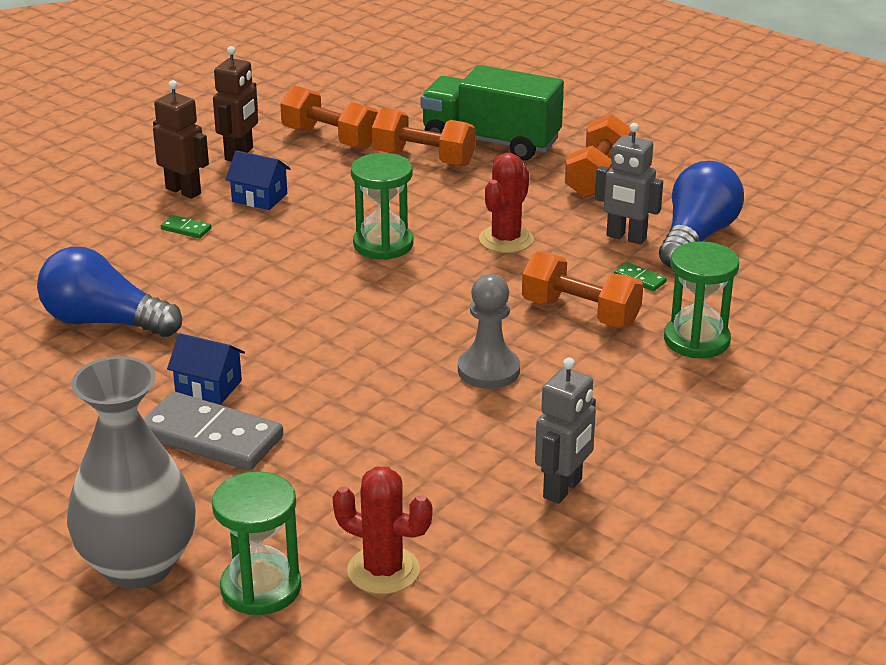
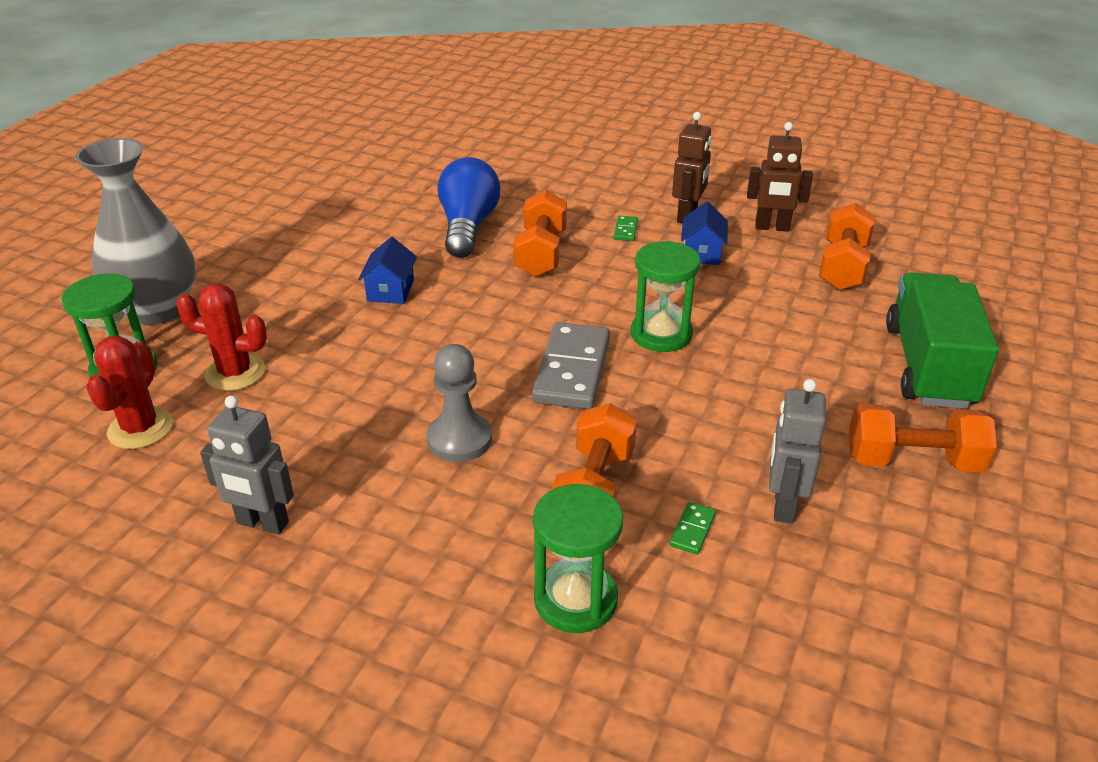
camera: 75 degrees right, 5 degrees up
grey domino [143,392,283,471] -> grey domino moved to [532,322,610,409]
orange dumbbell [372,108,476,167] -> orange dumbbell moved to [513,190,567,277]
red cactus [479,153,534,253] -> red cactus moved to [176,283,267,391]
blue light bulb [659,161,744,268] -> none

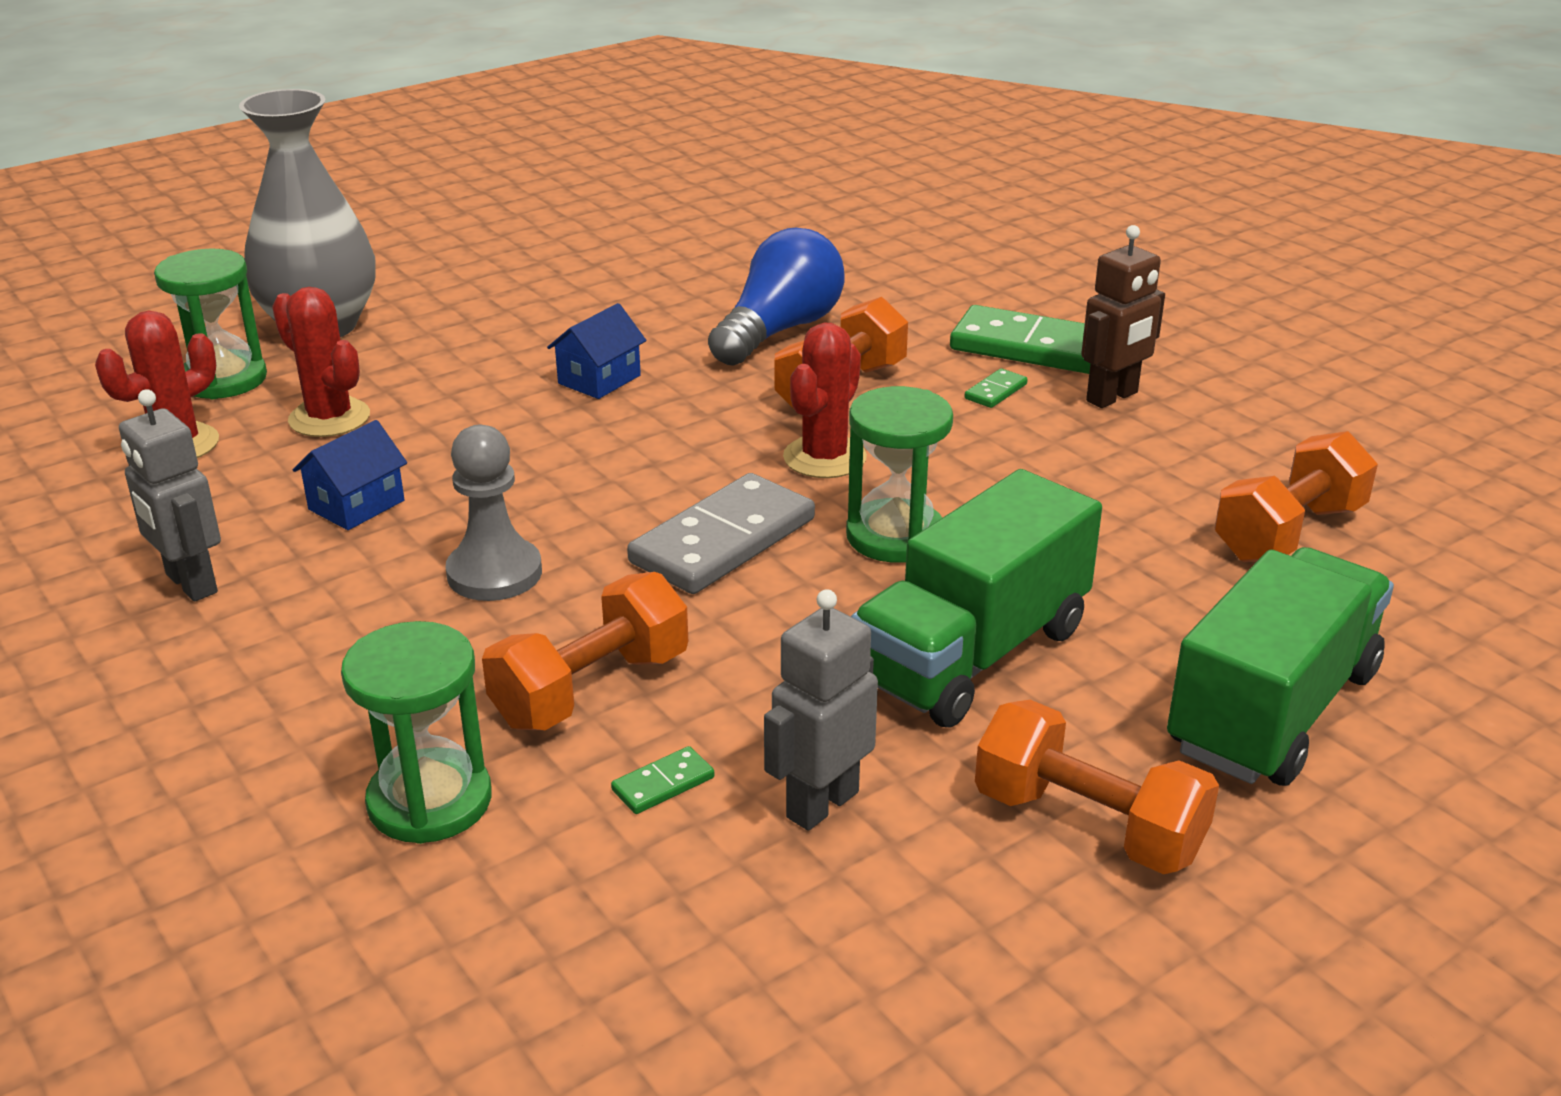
camera: 30 degrees right, 5 degrees down
blue house [681,202,728,265] -> blue house moved to [293,420,407,530]
brown robot [747,122,813,232] -> none
none -> red cactus [783,323,867,478]
none -> green truck [851,469,1102,728]
none -> green domino [950,305,1090,374]

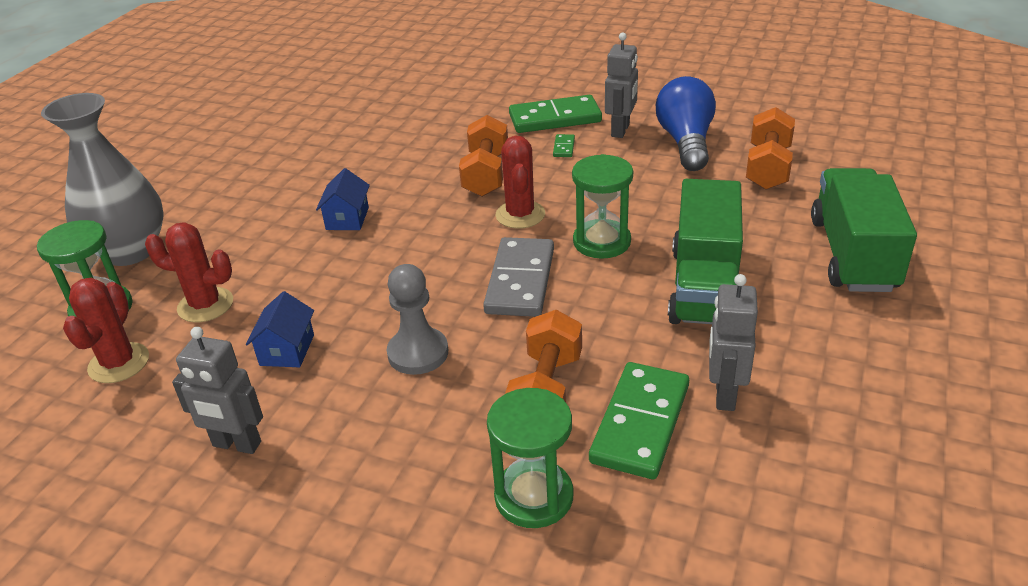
camera: 30 degrees left, 5 degrees up
green domino [611,746,714,814] -> green domino [589,362,689,479], size x2.38
blue light bulb [708,227,845,366] -> blue light bulb moved to [655,76,716,171]
orange dumbbell [975,700,1219,874] -> none
brown robot [1081,225,1165,408] -> grey robot [605,32,638,138]

